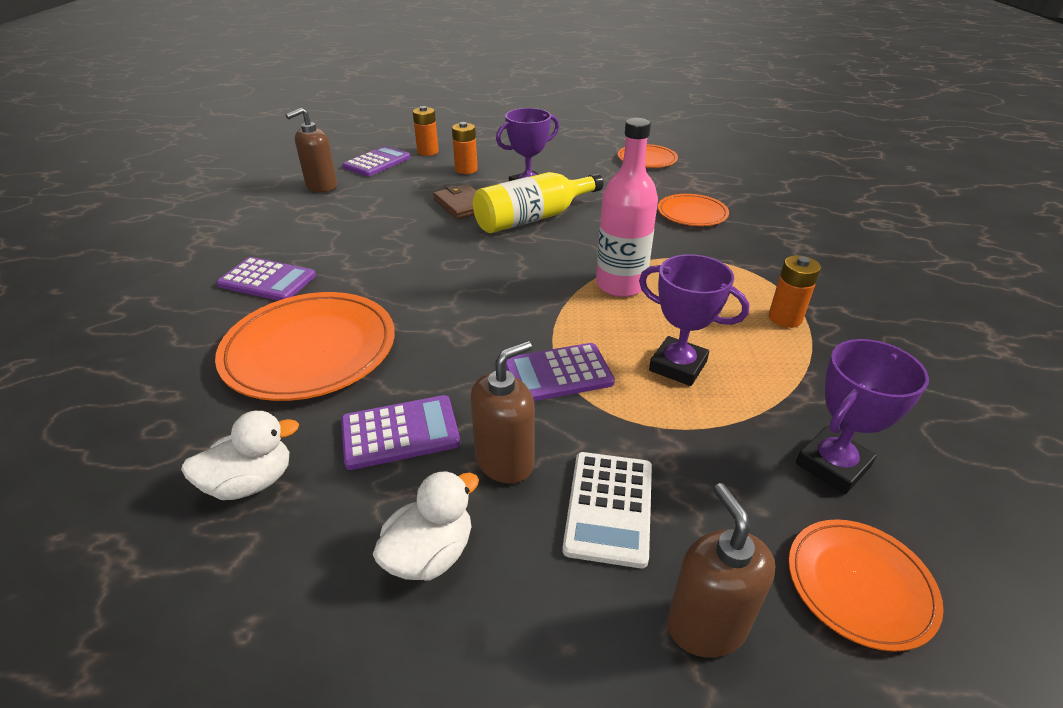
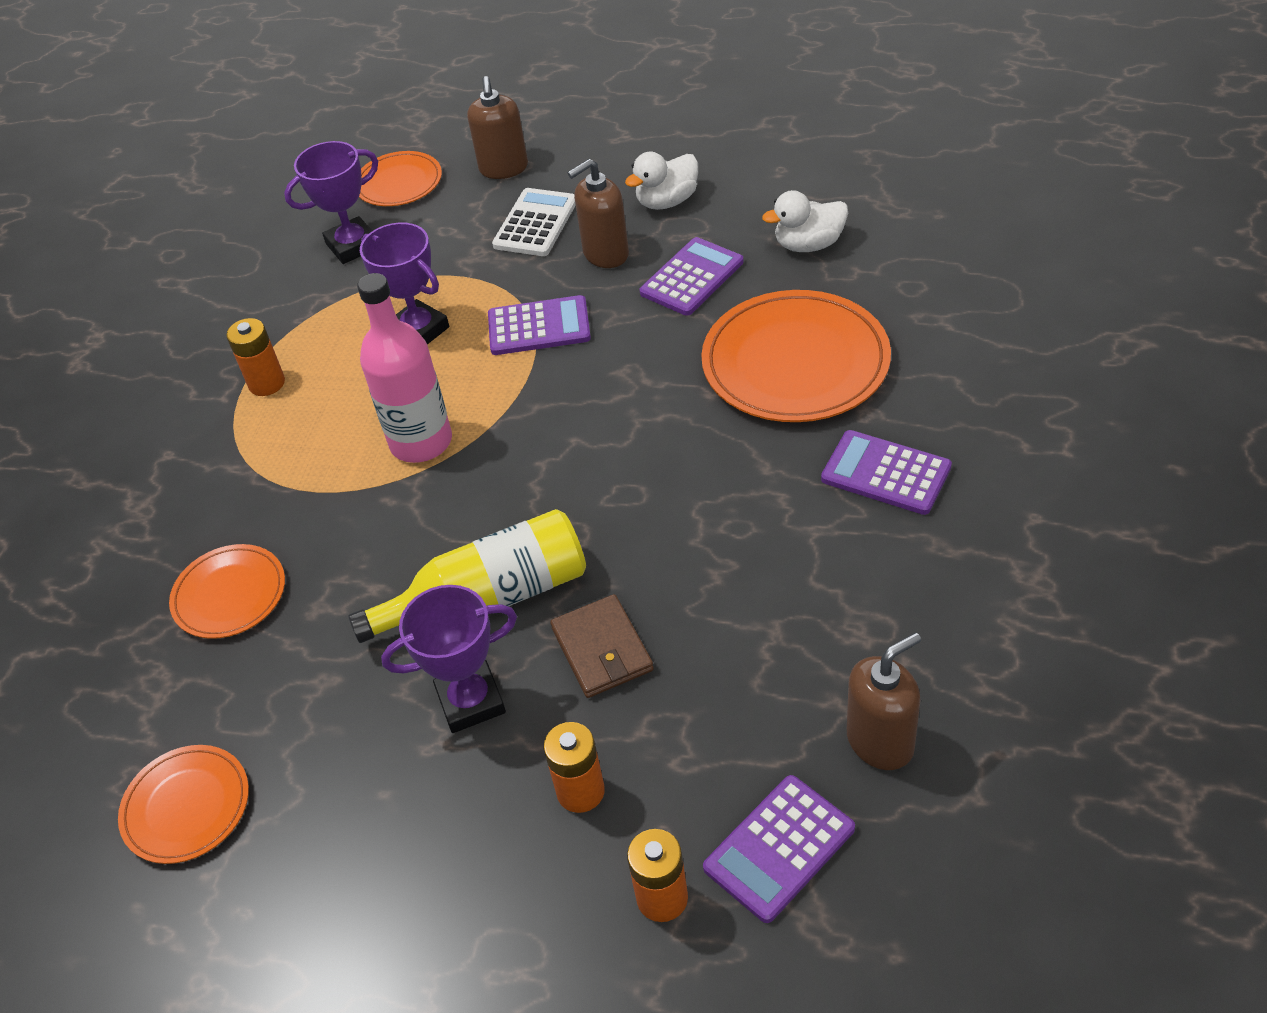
camera: 165 degrees left, 10 degrees up
purple calculator [341,395,461,470] -> purple calculator turned 135 degrees clockwise [640,237,743,316]

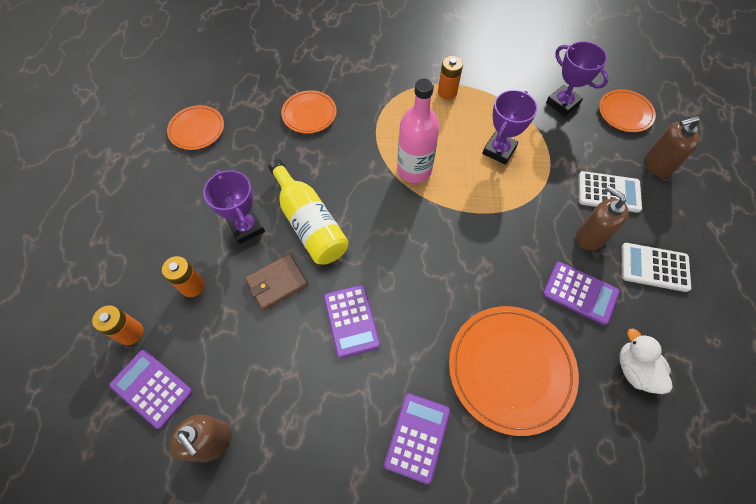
camera: 75 degrees right, 15 degrees up
purple calculator [488,295,591,355] -> purple calculator moved to [324,285,380,358]
white duck [625,152,698,210] -> white calculator [622,243,691,292]

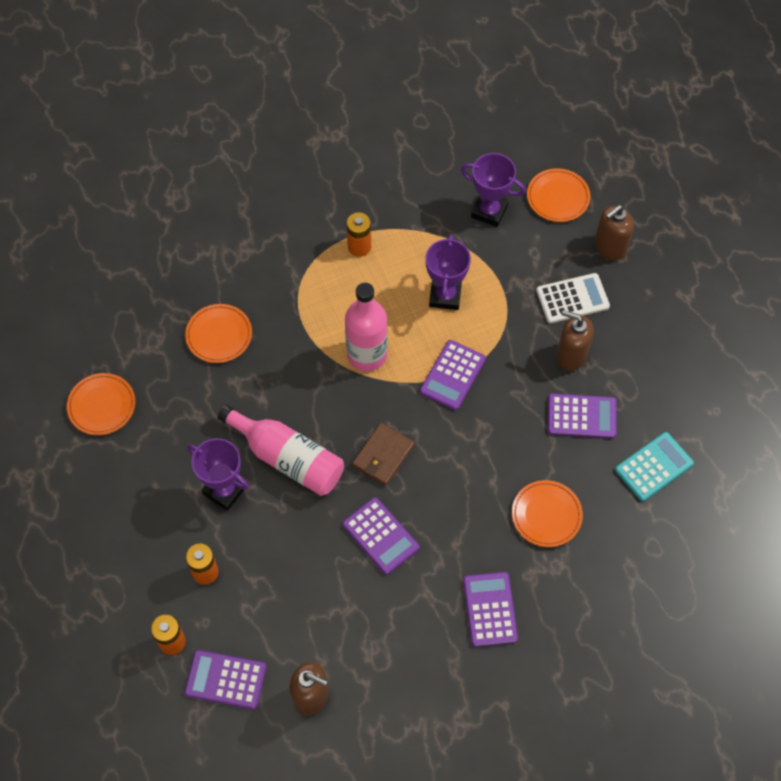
camera: 25 degrees left, 0 degrees up
brown wallet [245,254,308,311] -> brown wallet moved to [352,423,415,486]
yellow bottle [268,159,349,265] -> pink bottle [218,405,344,496]
orange plate [449,306,579,436] -> orange plate [512,480,583,547], size x0.56
white duck [619,329,673,394] -> turquoise calculator [615,432,694,502]
white calculator [622,243,691,292] -> none
none -> purple calculator [420,340,486,410]

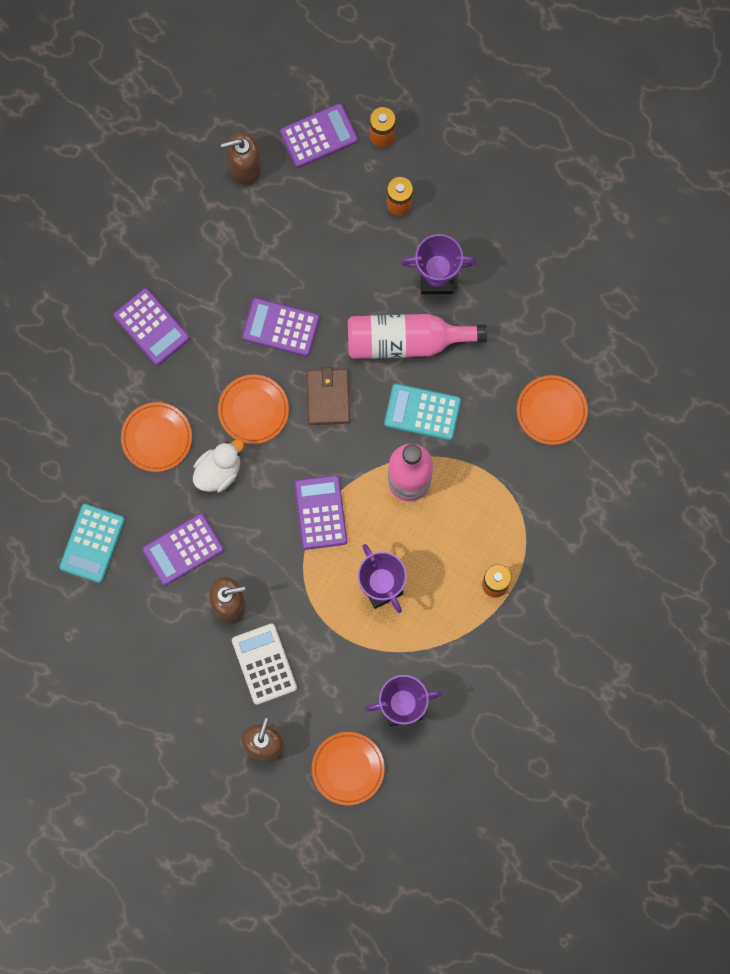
camera: 145 degrees right, 15 degrees up
orange plate [67,373,135,435] -> orange plate moved to [218,375,289,444]
white calculator [536,273,610,323] -> white calculator turned 120 degrees clockwise [232,623,297,705]
none -> white duck [193,439,244,492]
none -> turquoise calculator [384,383,461,441]

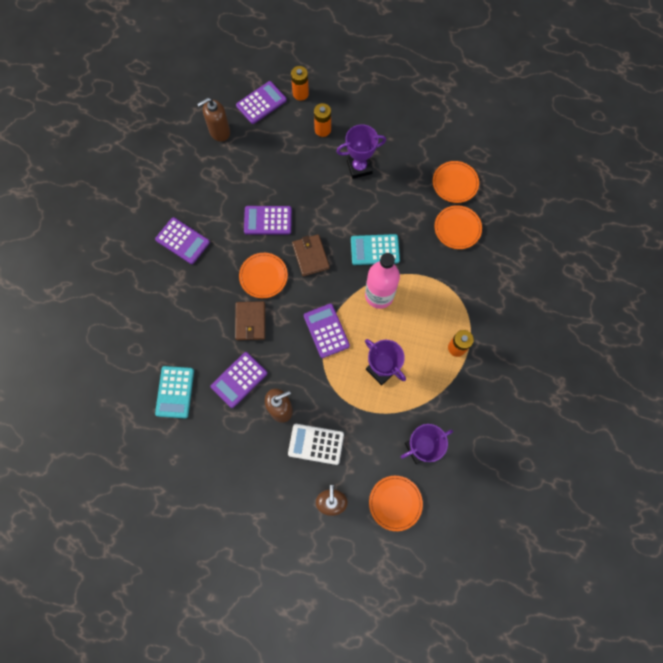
camera: 15 degrees left, 5 degrees down
orange plate [121,402,192,472] -> orange plate moved to [433,161,479,203]
white duck [193,439,244,492] -> brown wallet [235,301,265,340]
white calculator [232,623,297,705] -> white calculator turned 45 degrees counterclockwise [288,424,344,465]
pink bottle [348,314,487,359] -> none

